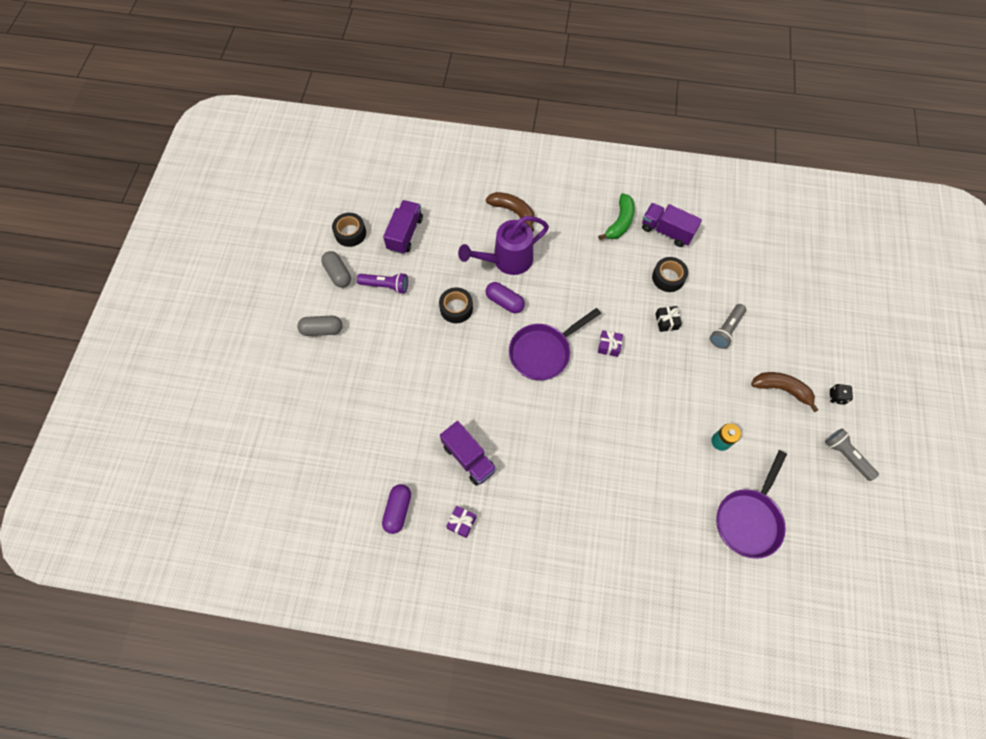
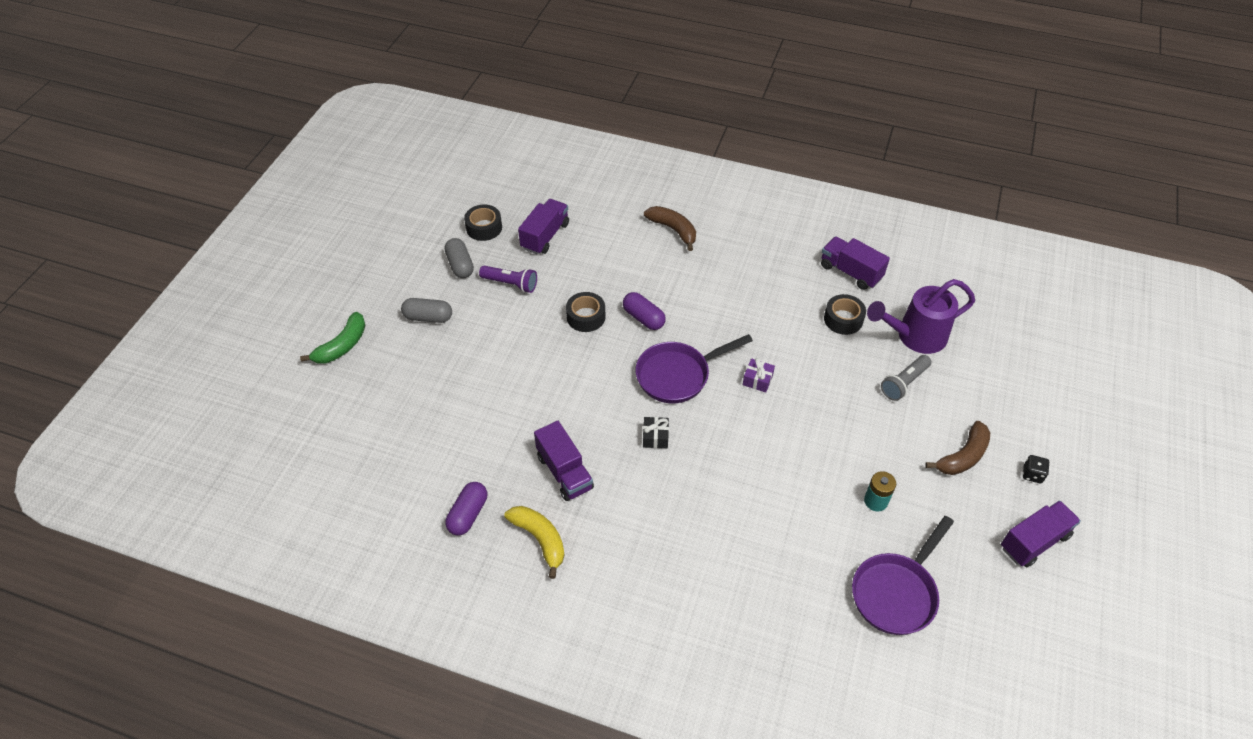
camera: 10 degrees right, 15 degrees down
purple gift [446,506,476,538] -> yellow banana [504,506,564,579]
purple watering can [458,216,549,275] -> purple watering can moved to [867,279,975,354]
green banana [598,193,635,240] -> green banana moved to [300,312,365,364]
black gift [655,306,682,332] -> black gift moved to [643,417,669,449]
brown banana [751,372,818,412] -> brown banana turned 105 degrees clockwise [925,421,990,475]
grey flashlight [825,428,879,481] -> purple truck [1001,500,1081,567]

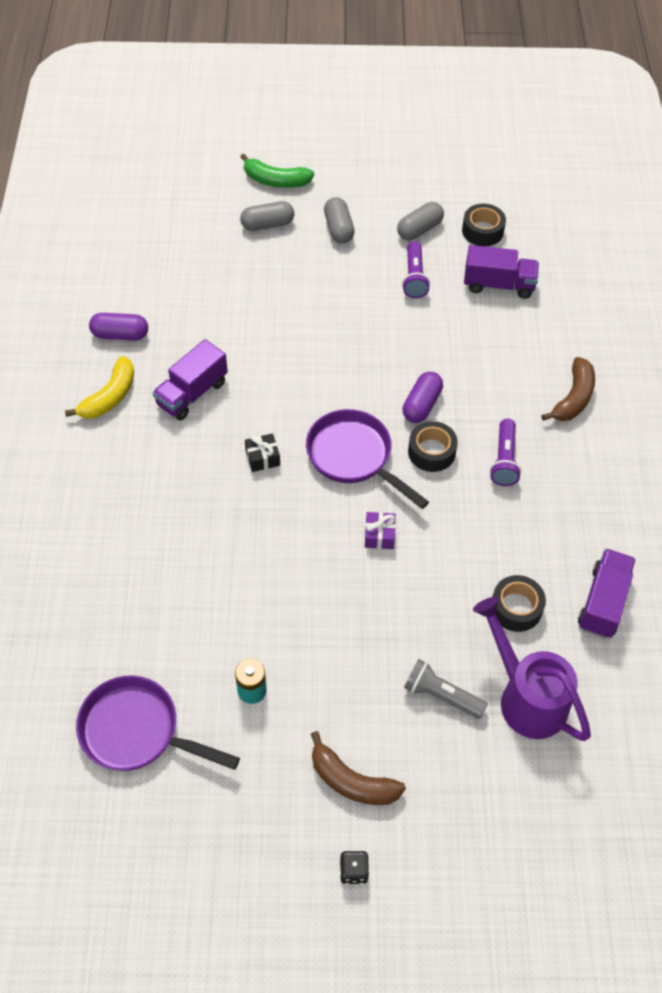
camera: 70 degrees right, 5 degrees up
black tape [566,292,606,332] -> black tape moved to [408,421,458,472]
purple truck [1001,500,1081,567] -> none
none -> grey capsule [240,201,294,231]
none -> purple flashlight [490,419,521,486]

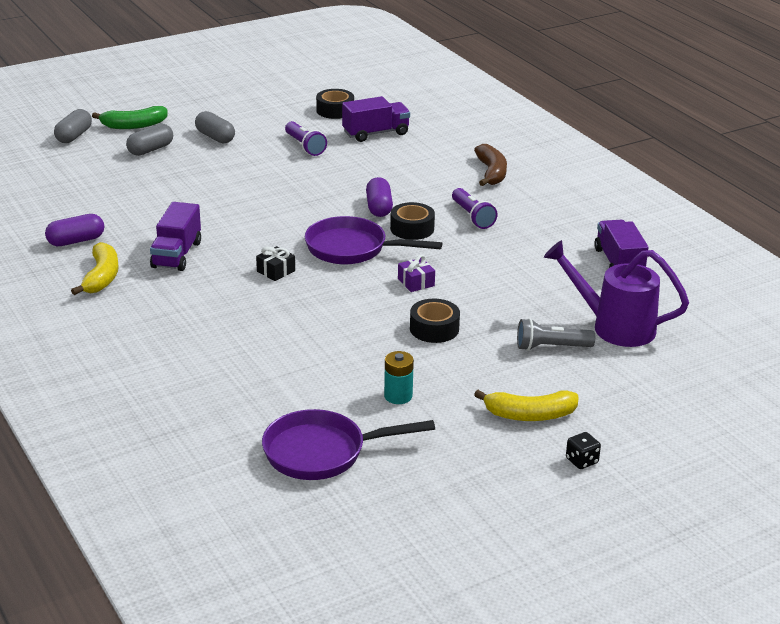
camera: 30 degrees left, 25 degrees down
brown banana [311,731,406,805] -> yellow banana [474,390,578,421]
grey capsule [397,202,444,241] -> grey capsule moved to [54,109,92,143]
black tape [492,575,546,632] -> black tape moved to [410,299,460,343]

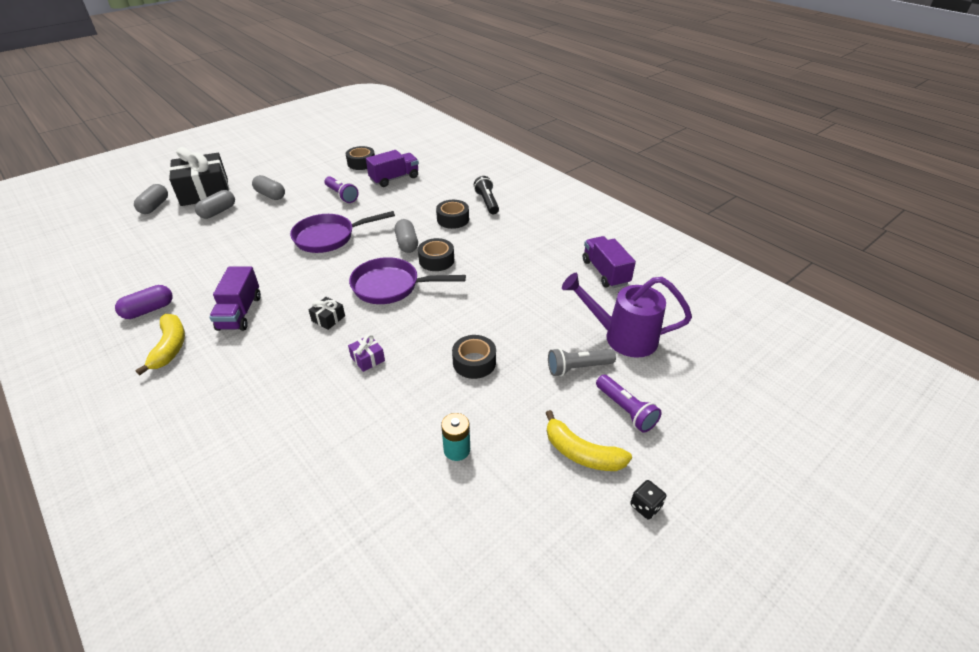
camera: 10 degrees left, 10 degrees up
green banana [92,106,168,129] -> black gift [169,147,229,206]
purple pan [262,409,435,480] -> purple pan moved to [290,211,395,253]
purple capsule [366,177,393,217] -> grey capsule [395,219,418,253]
purple gift [398,255,435,292] -> purple gift moved to [348,334,385,372]
purple flashlight [452,188,498,229] -> purple flashlight moved to [596,375,662,432]
brown banana [474,144,507,186] -> black flashlight [474,176,499,214]
yellow banana [474,390,578,421] -> yellow banana turned 45 degrees clockwise [546,410,632,471]
none -> black tape [436,200,469,229]

